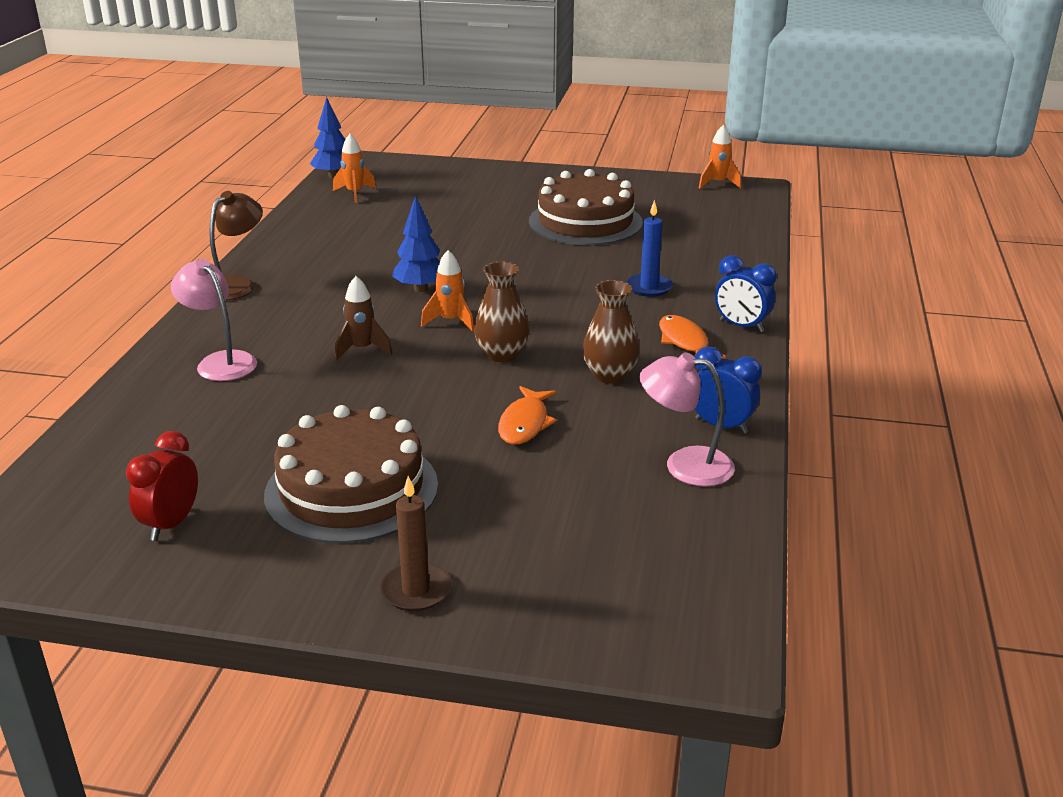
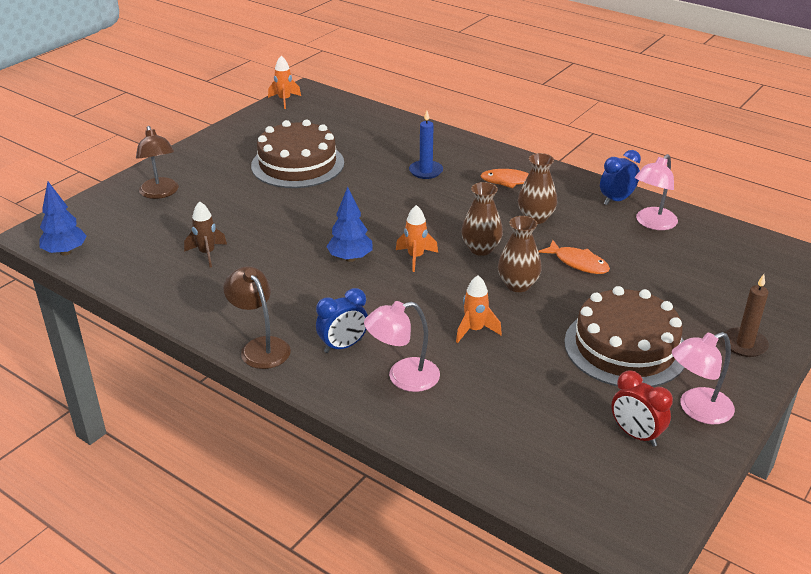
camera: 65 degrees left, 5 degrees up
orange rocket [333,134,376,203] -> orange rocket moved to [456,275,502,343]
brown rocket [335,276,392,361] -> brown rocket moved to [184,201,227,267]
blue clock [715,255,777,332] -> blue clock moved to [316,288,368,353]
none -> brown lamp [136,126,179,199]
none -> brown vase [498,216,542,292]
none -> pink lamp [672,332,735,424]

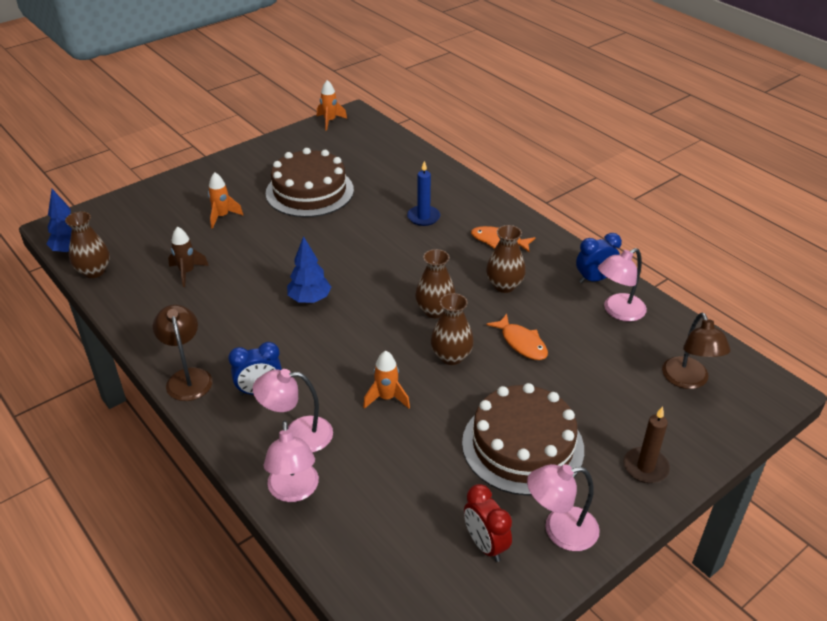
camera: 15 degrees right, 5 degrees up
brown lamp [136,126,179,199] -> brown lamp moved to [662,313,731,389]
orange rocket [396,205,438,272] -> orange rocket moved to [208,172,243,229]
none -> brown vase [65,212,110,278]
none -> pink lamp [263,420,319,502]

